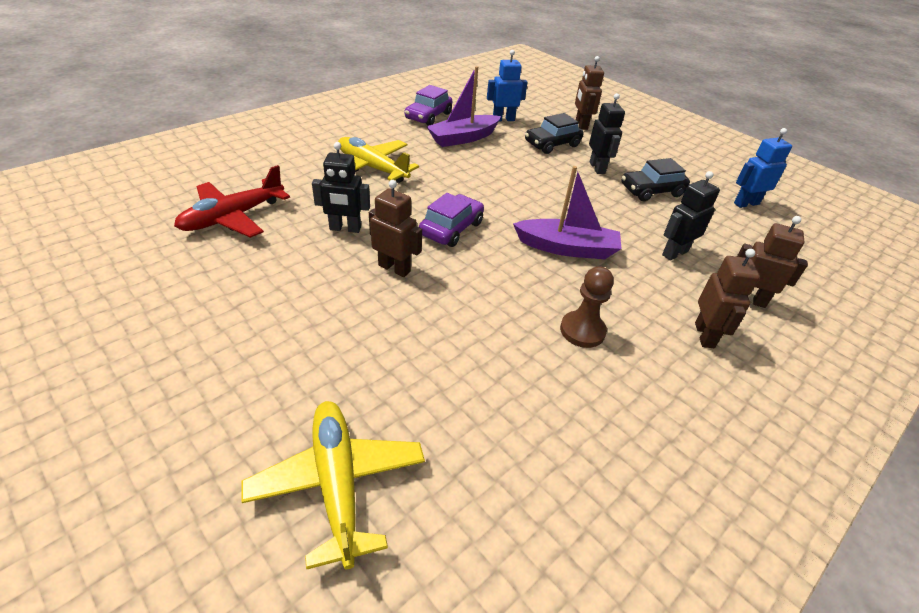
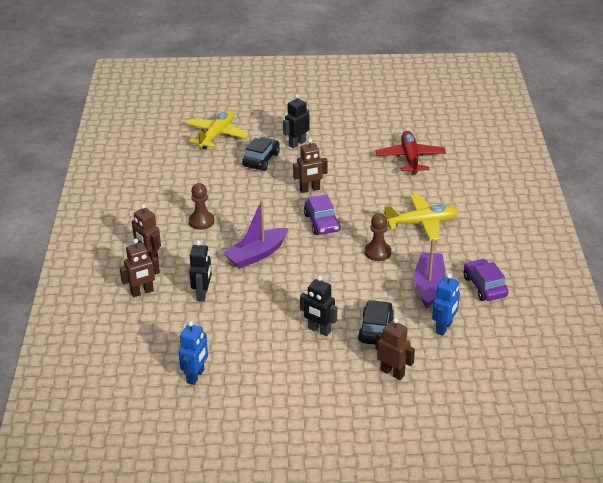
camera: 135 degrees right, 5 degrees down
yellow plane [241,401,425,569] -> yellow plane turned 90 degrees counterclockwise [186,110,249,149]
black robot [312,142,370,233] -> black robot moved to [283,94,309,148]
black car [622,158,690,201] -> black car moved to [242,137,280,171]
none -> brown pawn [364,213,391,261]

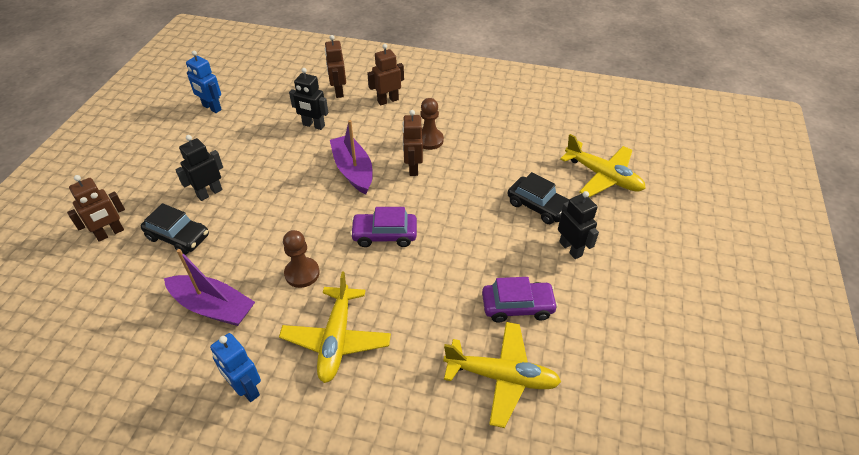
camera: 105 degrees right, 10 degrees up
brown robot [293,138,328,193] -> brown robot moved to [402,110,423,176]
red plane [375,131,446,175] -> yellow plane [443,322,561,428]
blue robot [432,273,460,336] -> blue robot moved to [210,333,261,402]
purple car [463,259,509,301] -> purple car moved to [482,277,558,323]

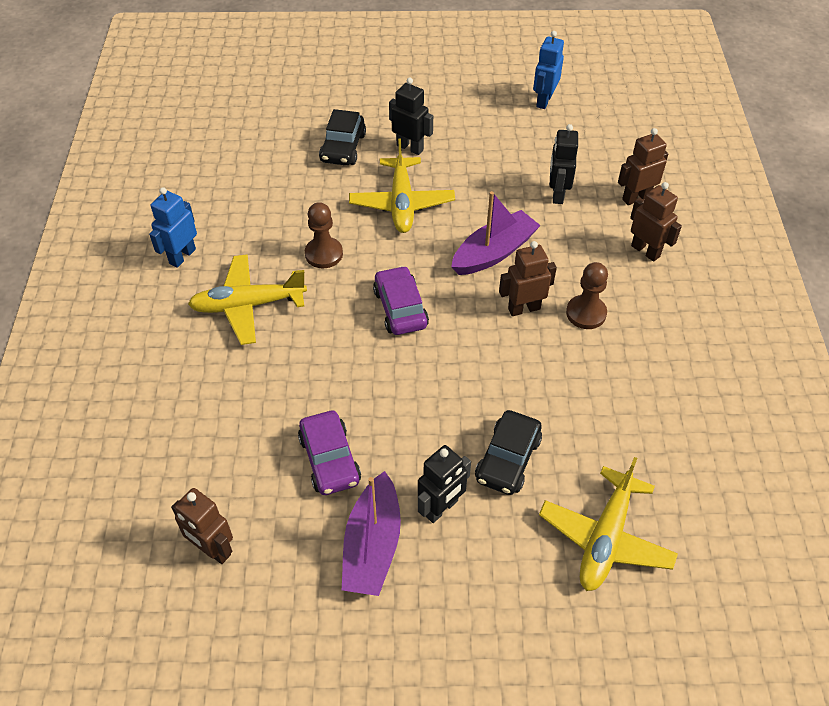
camera: 75 degrees right, 5 degrees up
brown robot [67,175,125,242] -> brown robot moved to [171,488,233,564]
purple boat [164,249,255,326] -> purple boat moved to [342,471,401,596]
yellow plane [443,322,561,428] -> yellow plane moved to [349,139,455,233]

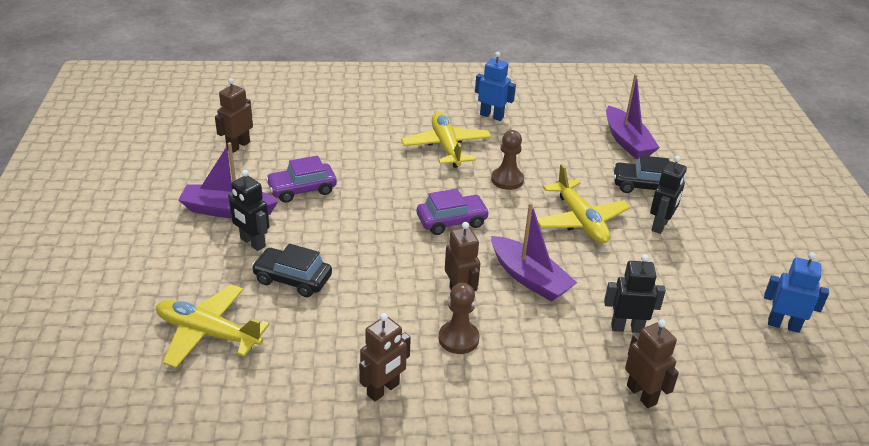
camera: 85 degrees right, 15 degrees down
yellow plane [349,139,455,233] -> yellow plane turned 105 degrees counterclockwise [537,164,630,244]
brown robot [630,182,682,262] -> brown robot moved to [359,313,411,401]
none -> purple boat [606,74,660,159]

